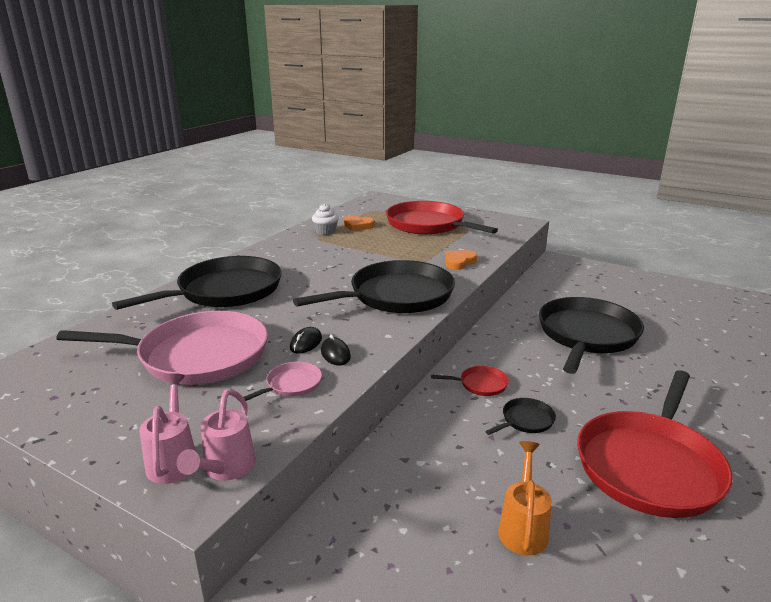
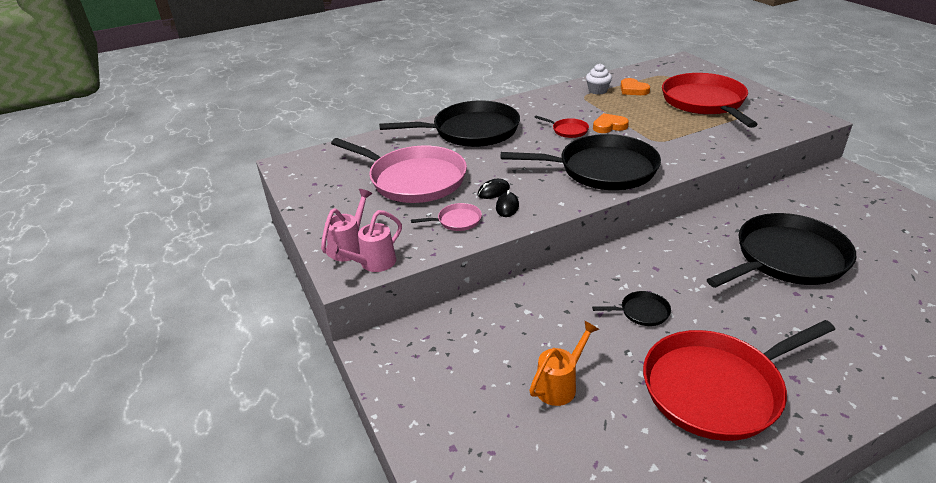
camera: 35 degrees right, 10 degrees up
red pan [431,366,509,396] -> red pan moved to [534,116,589,138]
orange heart [445,250,477,270] -> orange heart moved to [593,113,629,133]

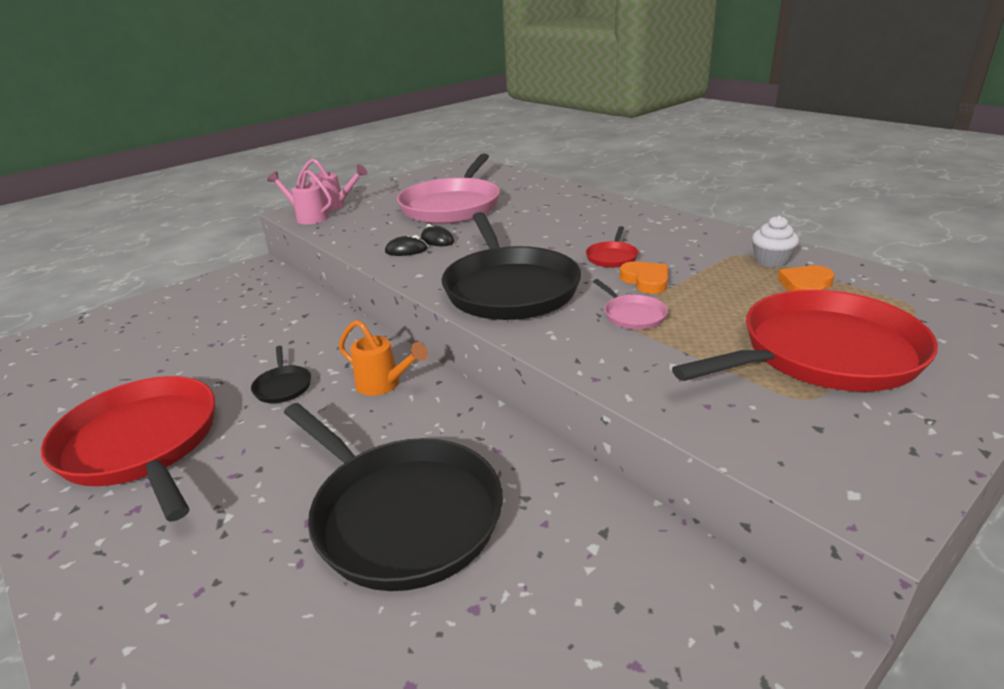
camera: 75 degrees right, 5 degrees down
black pan [379,100,520,147] -> none
pink pan [411,203,482,231] -> pink pan moved to [593,279,668,330]
orange watering can [529,321,599,406] -> orange watering can moved to [339,320,428,396]

